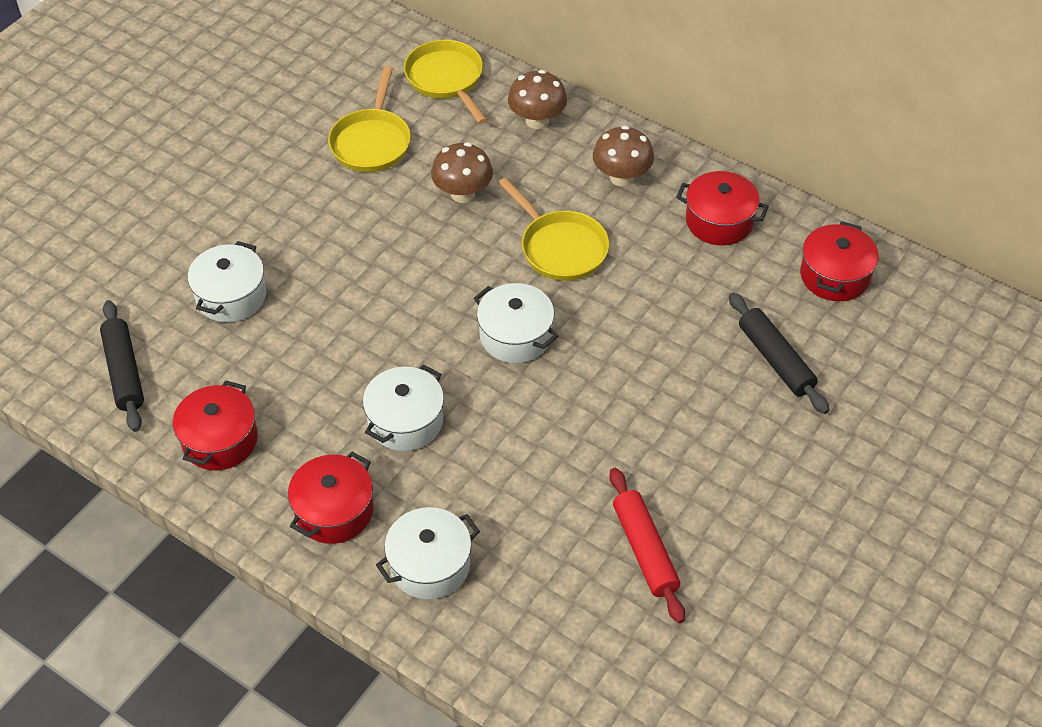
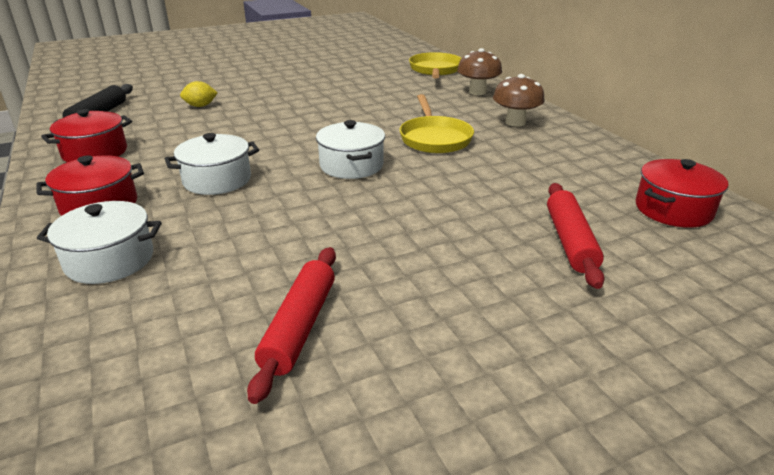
camera: 30 degrees right, 20 degrees down
white pot [188,241,266,322] -> yellow lemon [180,81,218,107]
yellow pan [328,66,411,172] -> none
brown mushroom [431,142,493,203] -> none
red pot [676,171,769,245] -> none
black rolling pin [729,293,829,414] -> red rolling pin [547,183,605,289]

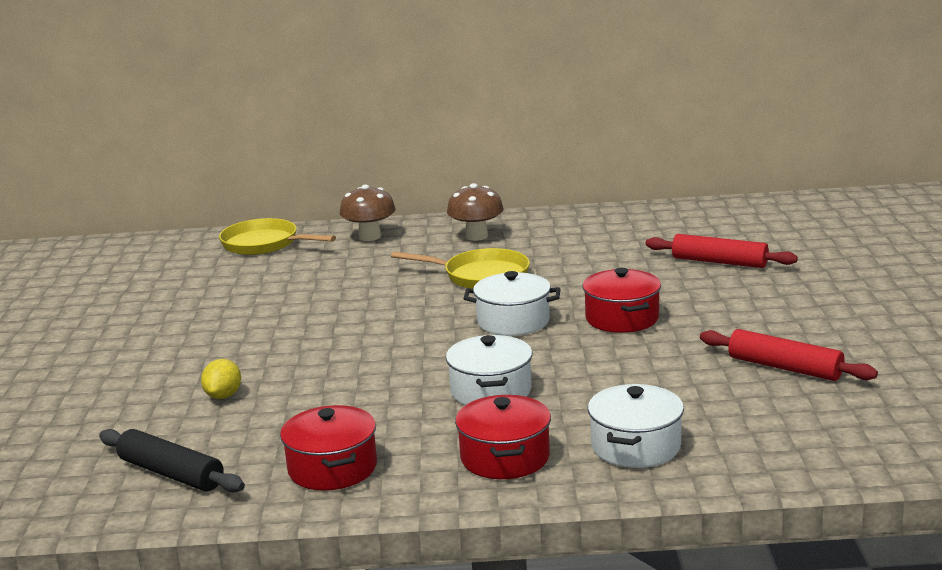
camera: 65 degrees left, 10 degrees down
red pot [635,159,728,228] -> red pot moved to [582,268,661,333]

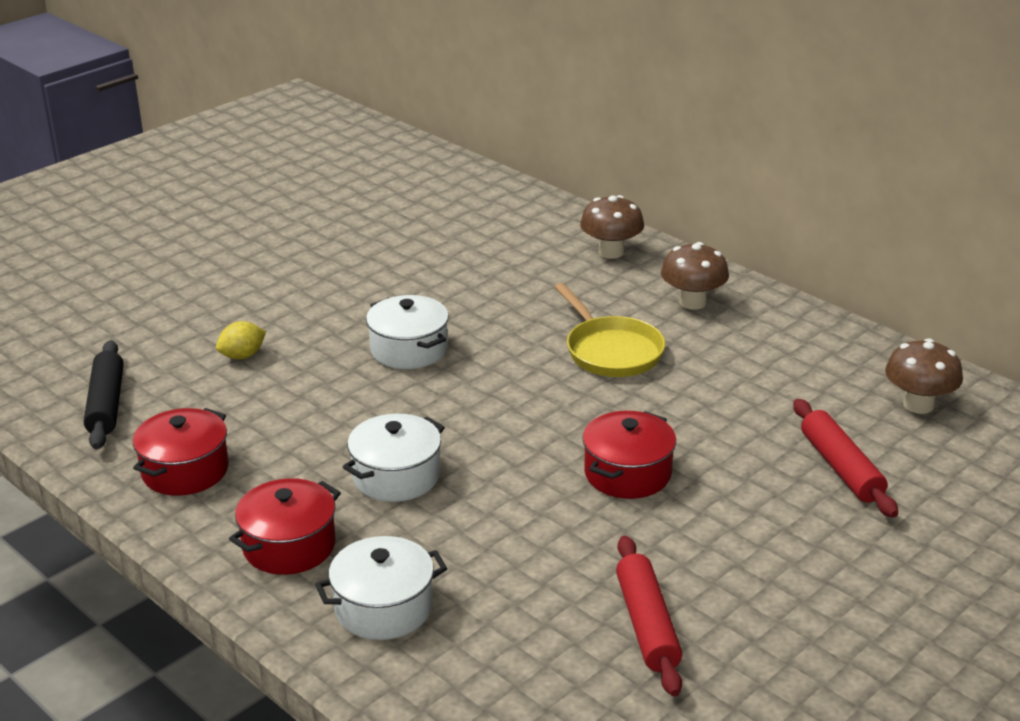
camera: 45 degrees right, 10 degrees up
yellow pan [219,218,336,255] -> none
white pot [463,271,561,336] -> white pot moved to [366,295,449,369]
none -> brown mushroom [885,338,963,414]

